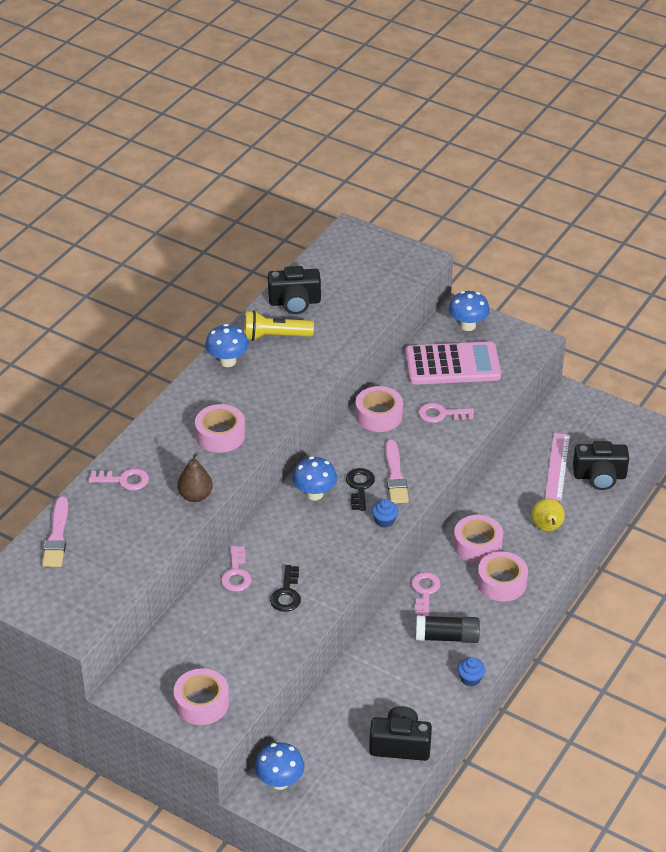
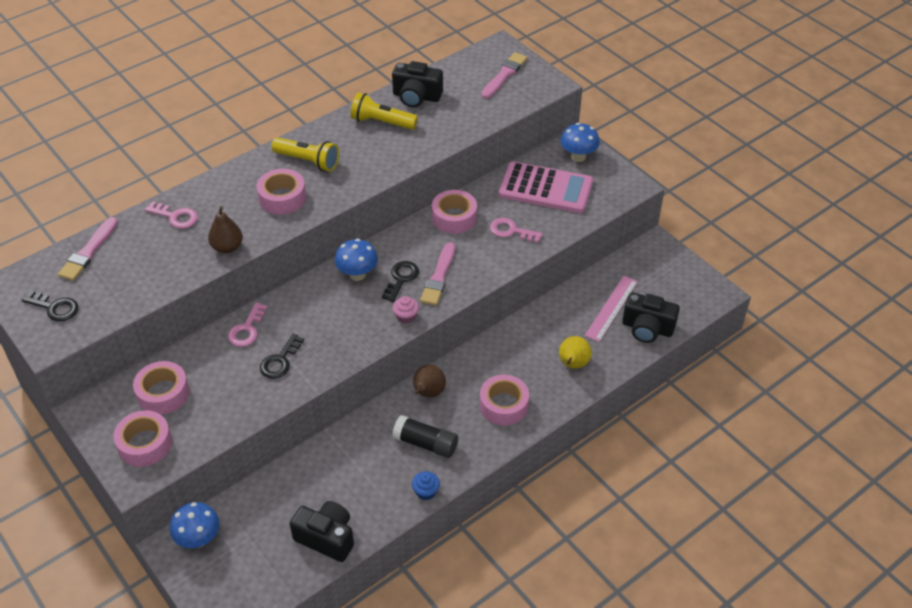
camera: 20 degrees right, 5 degrees up
blue mushroom [205,324,249,367] -> none
blue cupcake [372,499,399,528] -> pink cupcake [393,296,419,324]
pink key [411,572,441,616] -> brown pear [413,364,446,398]
pink tape [454,515,503,563] -> pink tape moved to [133,361,189,415]
none -> black key [22,290,78,321]
none -> yellow flashlight [272,137,339,172]
none -> pink brush [481,52,527,99]

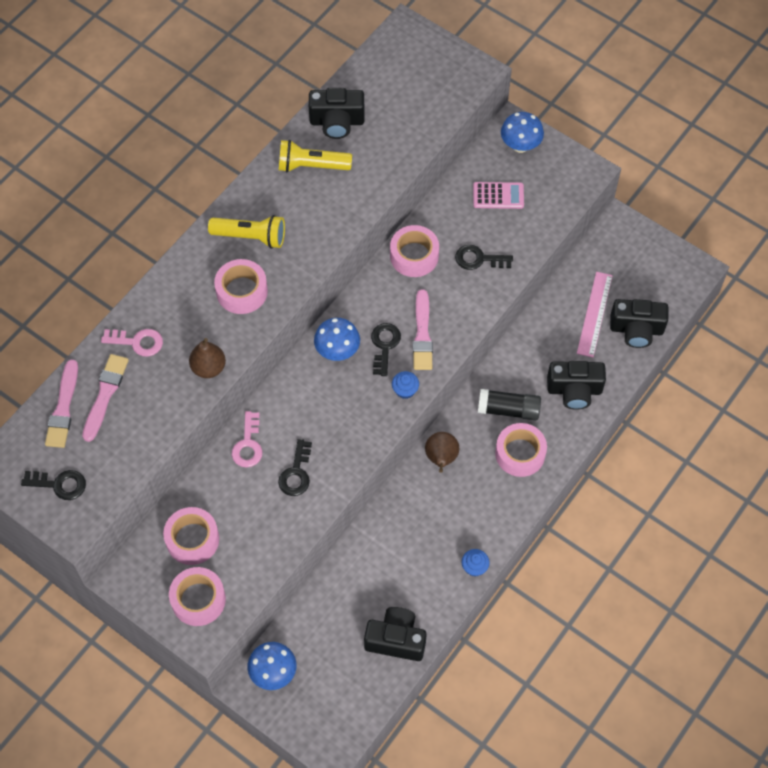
camera: 15 degrees left, 15 degrees up
black glue stick [392,415,458,458] -> black glue stick moved to [478,389,541,420]
pink cupcake [393,296,419,324] -> blue cupcake [392,371,419,399]
pink brush [481,52,527,99] -> pink brush moved to [82,354,129,442]
pink key [490,218,543,243] -> black key [455,245,513,270]
pink calculator [499,161,593,213] -> pink calculator [473,182,524,209], size x0.53
yellow pear [559,336,592,369] -> black camera [547,361,606,410]

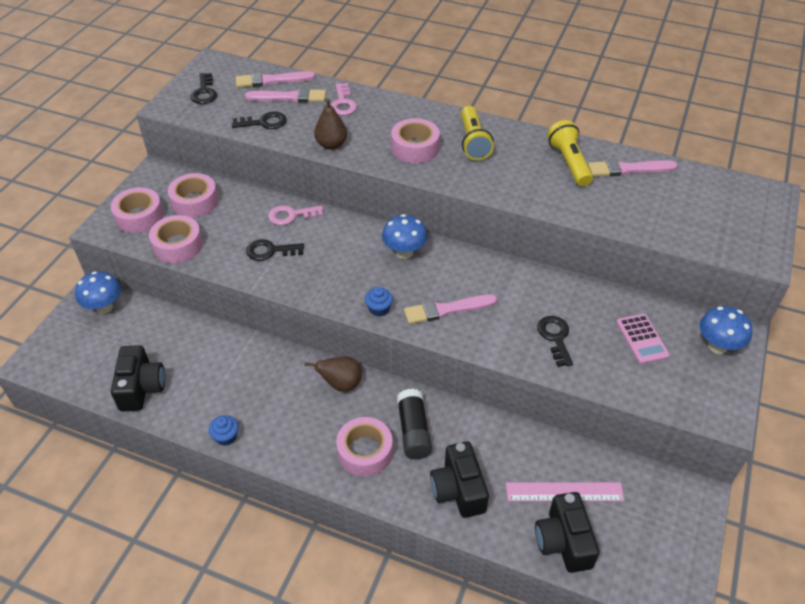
camera: 75 degrees right, 15 degrees down
black camera [309,88,364,139] -> pink brush [588,160,678,176]
black key [371,323,401,376] -> black key moved to [232,112,287,129]
pink tape [390,225,439,277] -> pink tape moved to [149,215,203,263]

